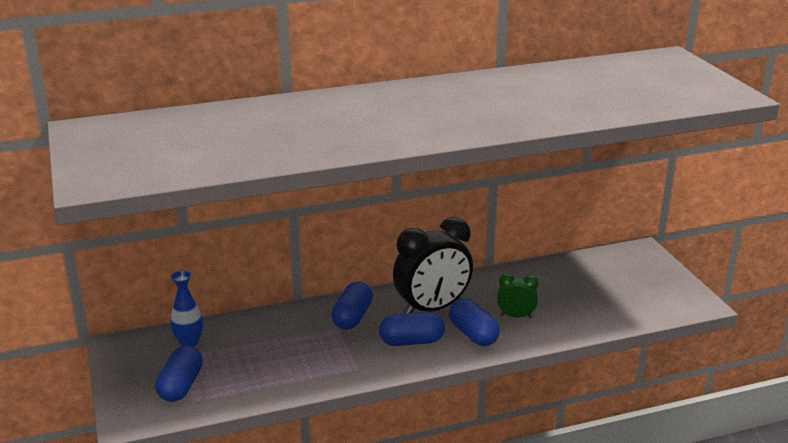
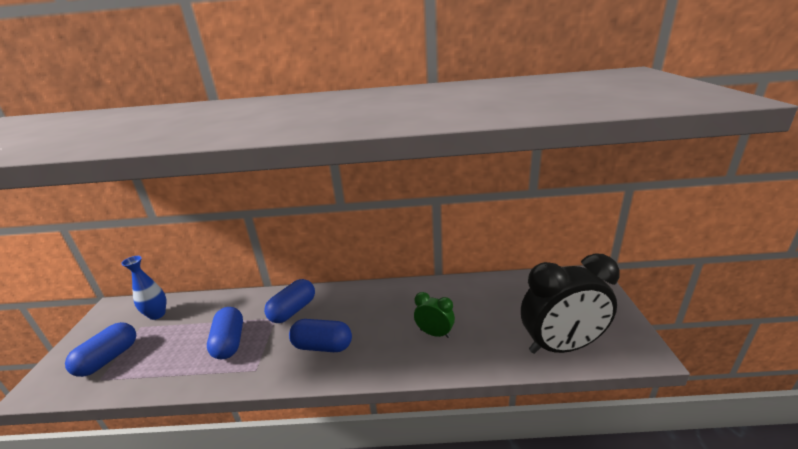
camera: 20 degrees right, 0 degrees up
black clock [393,217,473,314] -> black clock moved to [521,253,620,354]
blue capsule [449,298,500,346] -> blue capsule moved to [207,307,243,359]

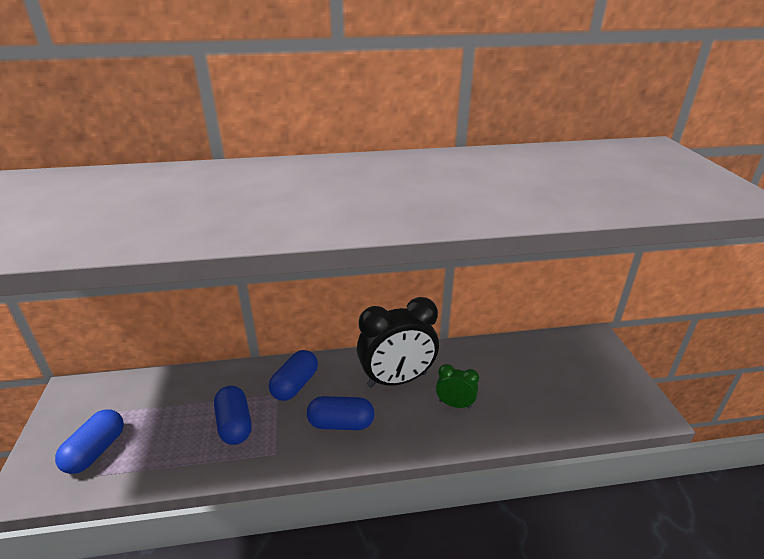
camera: 10 degrees left, 5 degrees up
blue vase [121,256,166,320] -> none
black clock [521,253,620,354] -> black clock moved to [357,297,439,388]

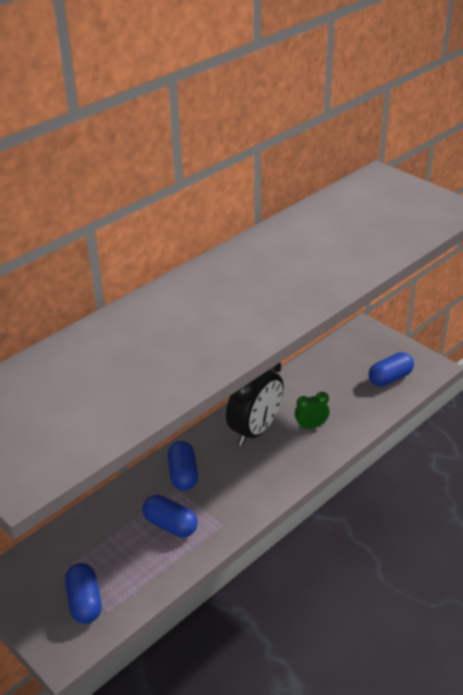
camera: 35 degrees left, 5 degrees up
blue capsule [307,396,374,430] -> blue capsule moved to [369,352,414,387]

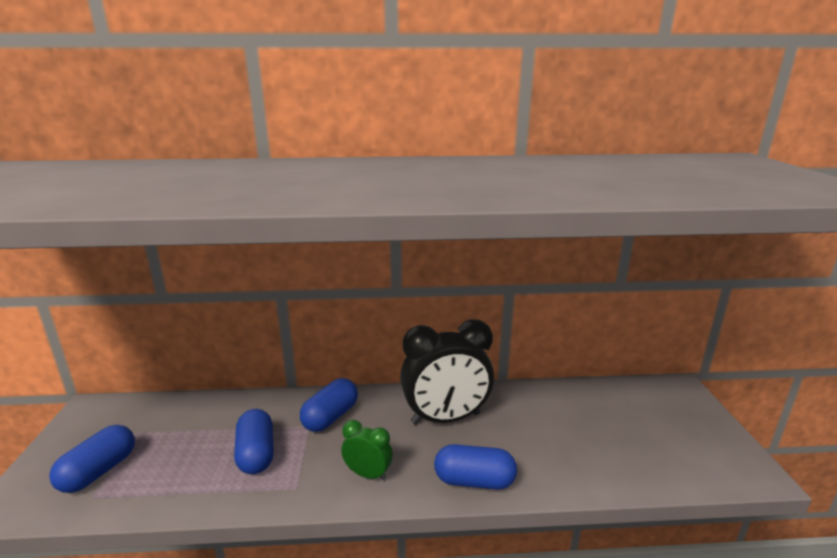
camera: 40 degrees right, 15 degrees down
green clock [295,392,330,430] -> green clock moved to [341,420,393,481]
blue capsule [369,352,414,387] -> blue capsule moved to [434,444,517,489]

